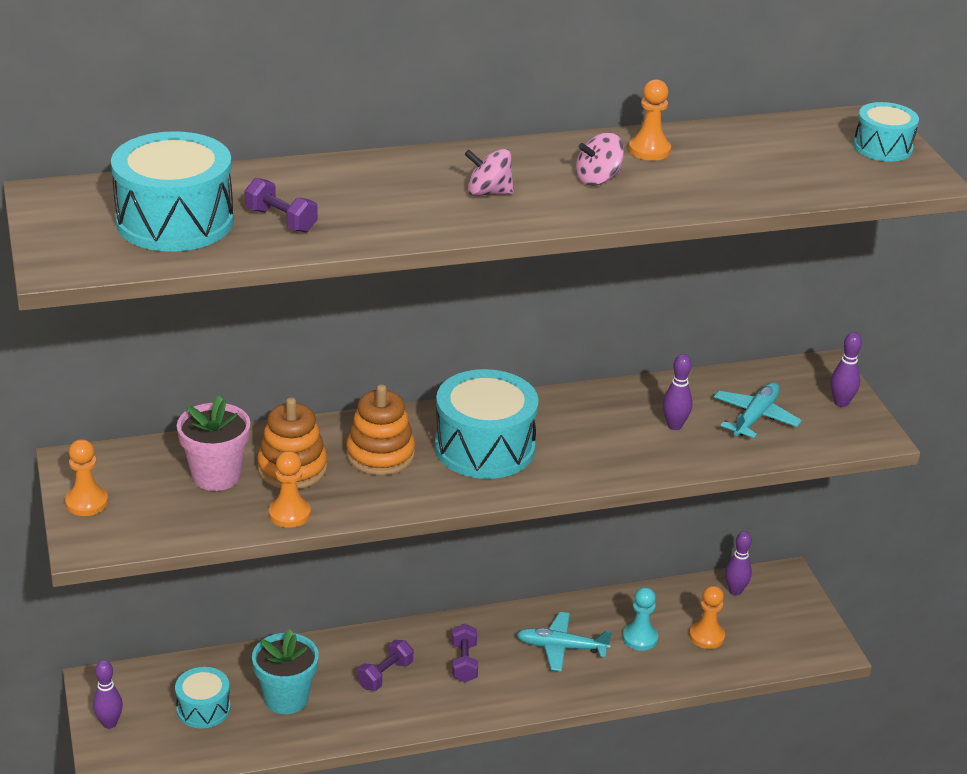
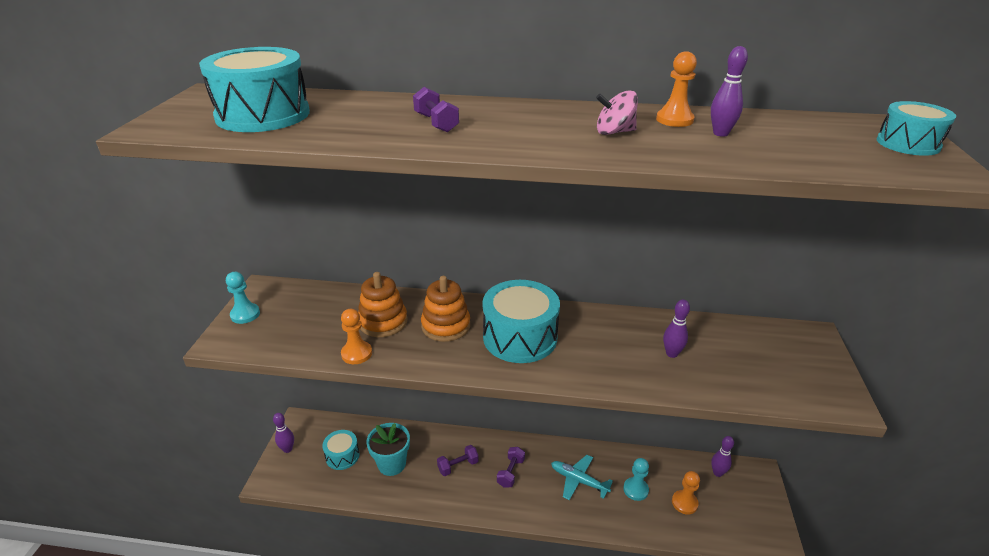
camera: 25 degrees right, 0 degrees up
orange pawn [65,439,108,516] -> turquoise pawn [226,272,260,324]
pink flower pot [177,395,250,491] -> none
purple dumbbell [245,178,318,233] -> purple dumbbell moved to [413,87,459,132]
pink spinning top [465,149,514,196] -> none
turquoise plane [714,382,802,438] -> none
purple bowling pin [831,332,862,407] -> purple bowling pin moved to [711,46,748,137]

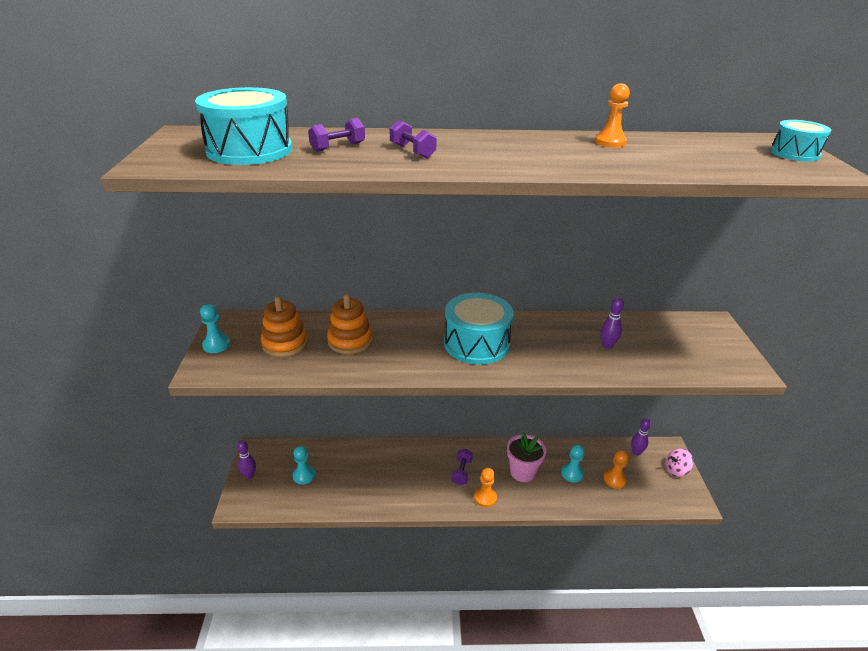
camera: 10 degrees left, 0 degrees up
turquoise drum [322,430,360,470] -> turquoise pawn [293,446,315,485]
orange pawn [341,309,372,364] -> orange pawn moved to [474,468,497,507]
turquoise flower pot [366,423,410,476] -> none
orange stacking toy [421,276,470,342] -> orange stacking toy moved to [261,296,308,357]
purple dumbbell [437,445,479,476] -> purple dumbbell moved to [308,118,365,152]
turquoise plane [551,455,613,500] -> pink flower pot [507,432,546,482]
pink spinning top [596,90,638,135] -> pink spinning top moved to [666,449,694,477]
purple bowling pin [711,46,748,137] -> none

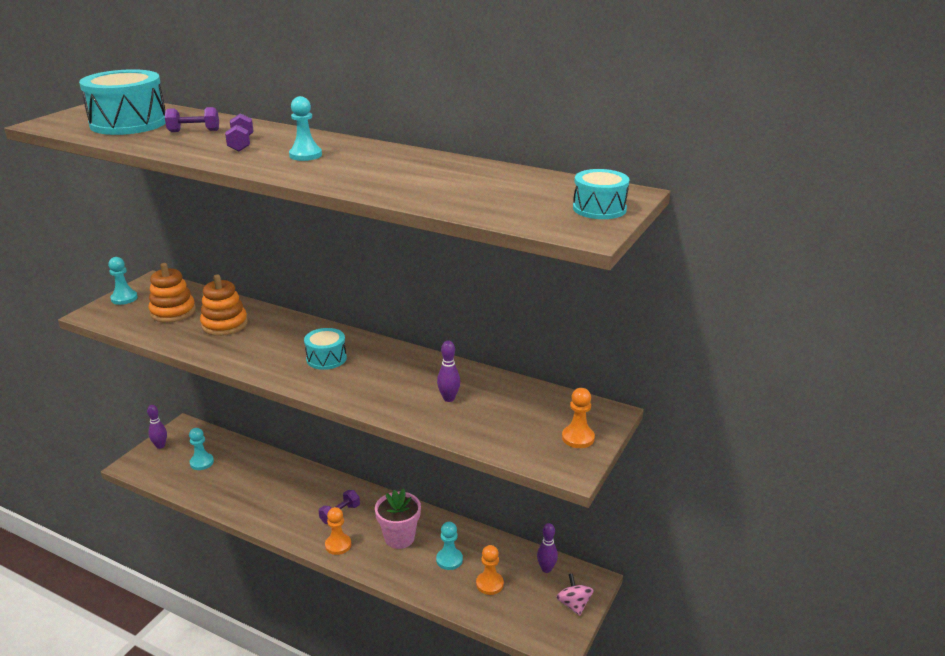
camera: 30 degrees right, 5 degrees down
turquoise drum [444,293,513,365] -> turquoise drum [304,328,347,370], size x0.56
orange pawn [595,83,630,147] -> orange pawn moved to [562,388,595,448]
pink spinning top [666,449,694,477] -> pink spinning top turned 60 degrees clockwise [556,573,594,616]
none -> turquoise pawn [289,96,322,161]

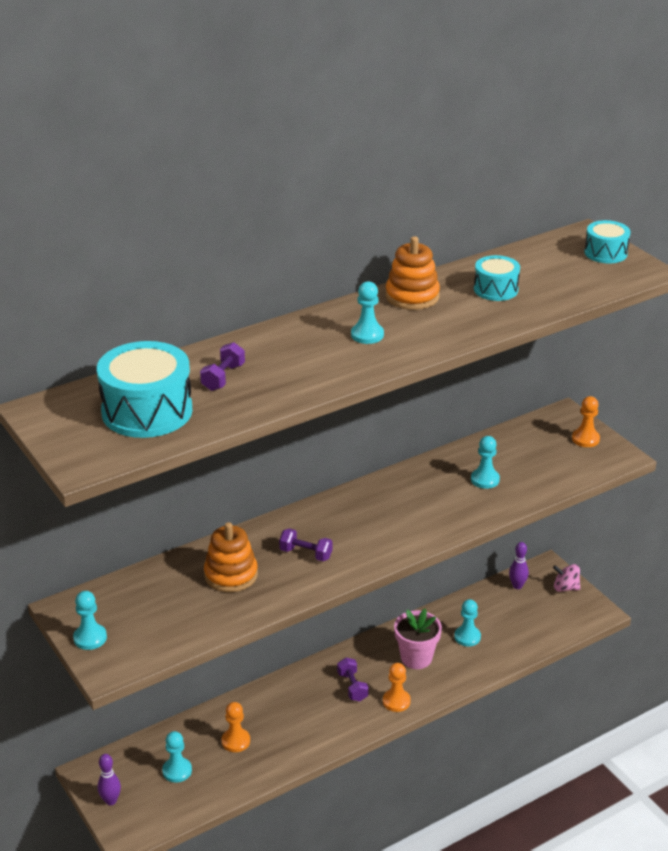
camera: 60 degrees left, 5 degrees up
orange stacking toy [148,263,196,323] -> orange stacking toy moved to [386,236,440,310]
purple dumbbell [225,113,254,151] -> purple dumbbell moved to [279,528,333,561]
turquoise drum [304,328,347,370] -> turquoise drum moved to [474,255,520,301]
purple bowling pin [437,340,460,402] -> turquoise pawn [471,436,500,489]
orange pawn [476,545,504,595] -> orange pawn moved to [222,702,250,752]

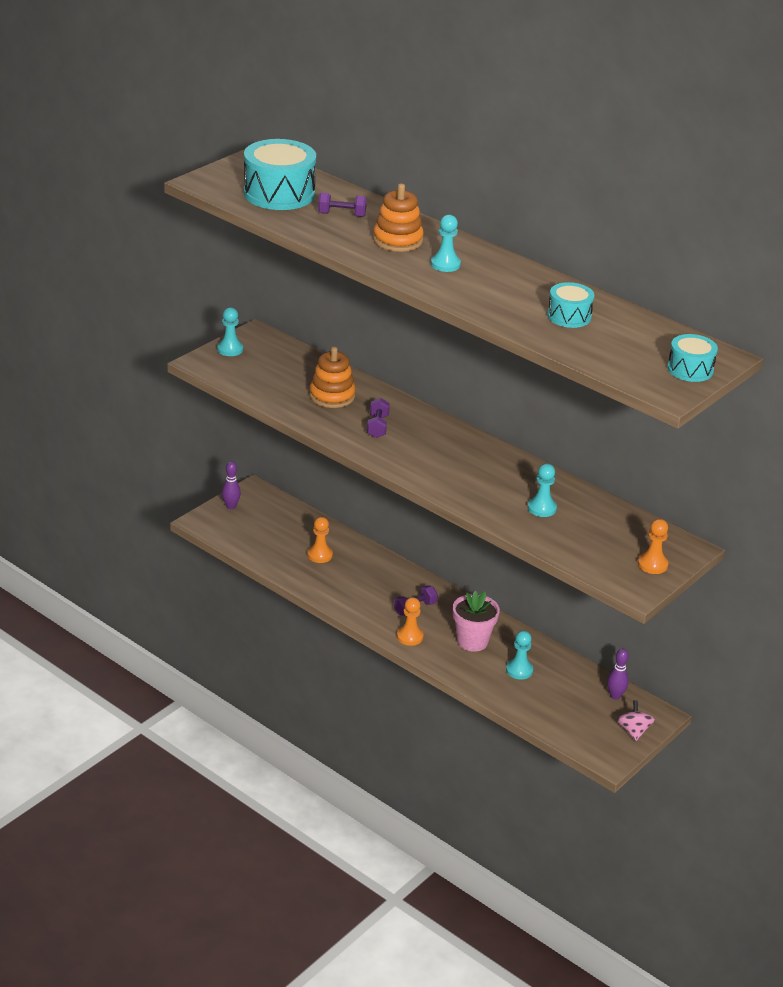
camera: 70 degrees right, 0 degrees up
turquoise pawn [162,731,192,783] -> none
orange stacking toy [386,236,440,310] -> orange stacking toy moved to [373,183,424,252]

